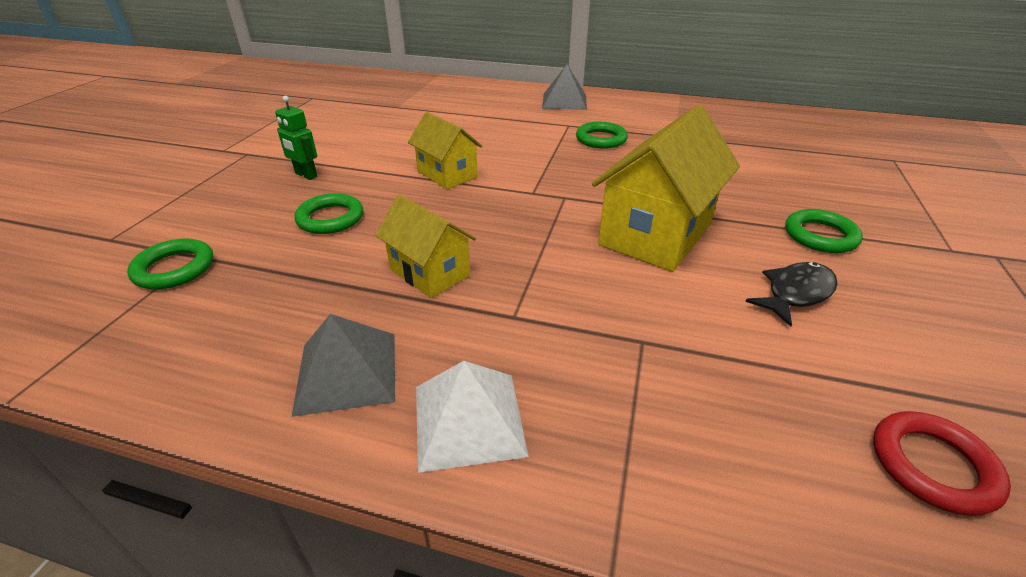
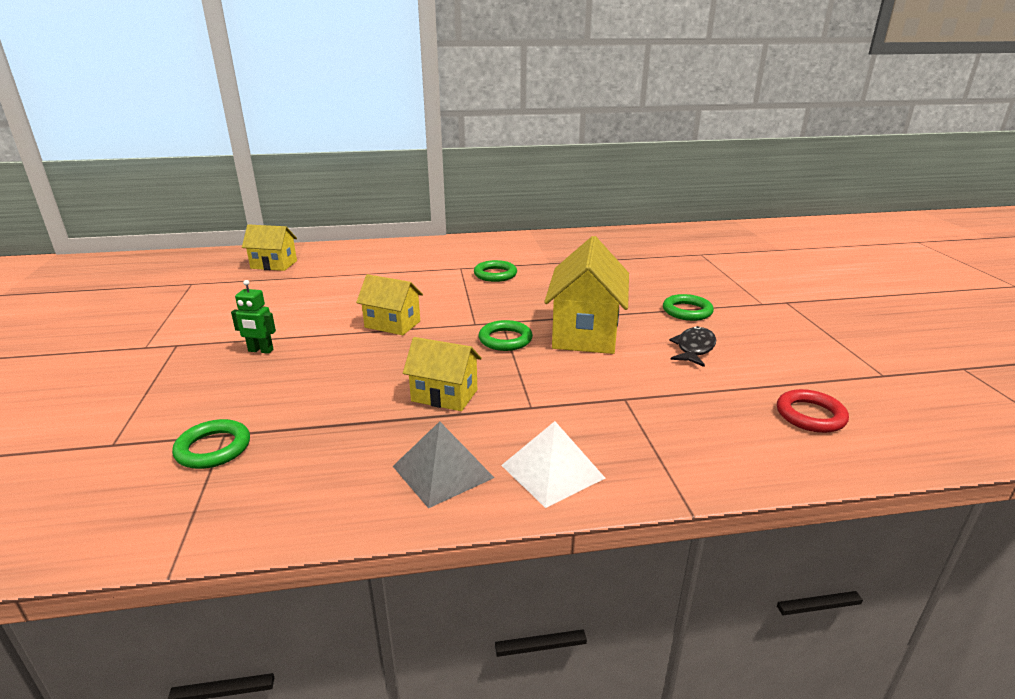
camera: 25 degrees left, 10 degrees down
green ring [294,193,363,234] -> green ring moved to [479,320,533,351]
grey pyramid [542,64,587,110] -> none
none -> yellow house [242,224,297,271]

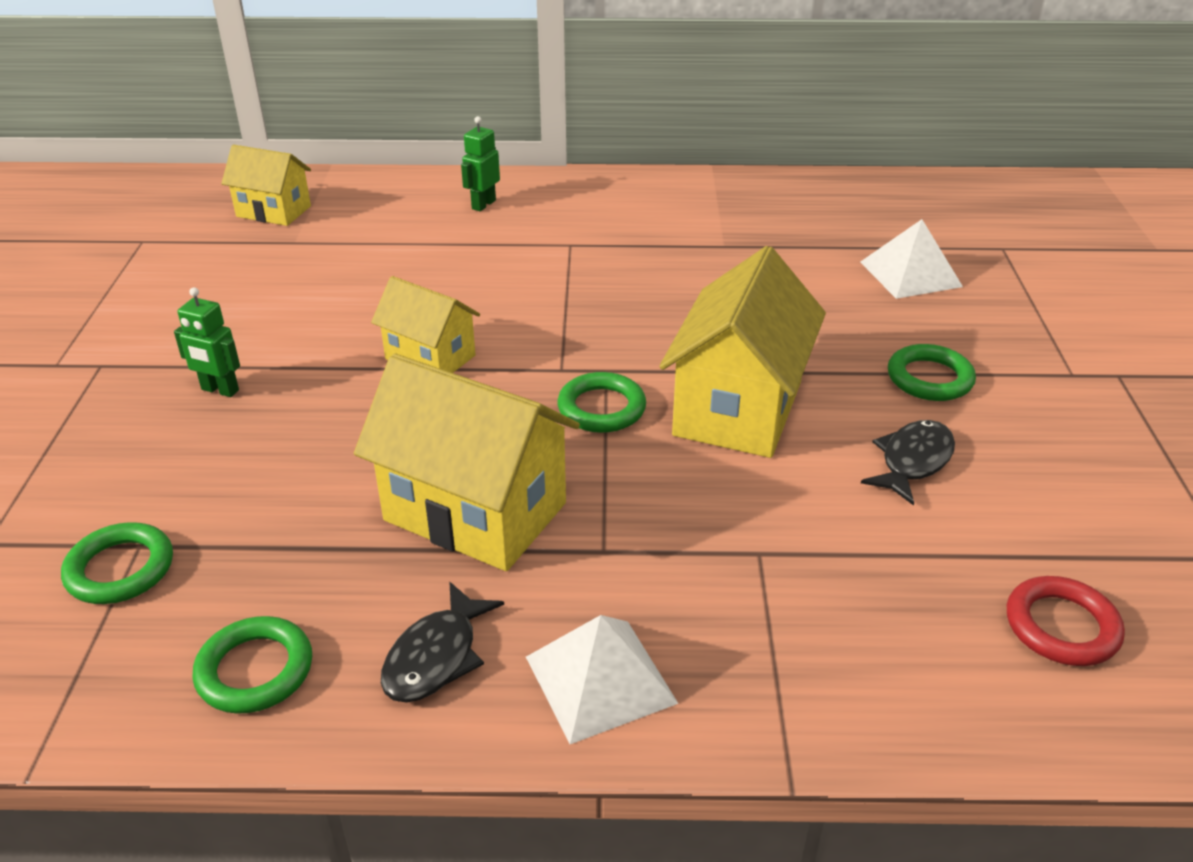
camera: 10 degrees right, 10 degrees up
grey pyramid [393,421,494,508] -> black fish [381,582,504,703]
yellow house [403,337,482,411] -> yellow house [354,354,580,571], size x1.70
green ring [474,260,517,282] -> green ring moved to [192,616,312,714]
none -> green robot [461,116,500,211]
none -> white pyramid [860,219,963,299]

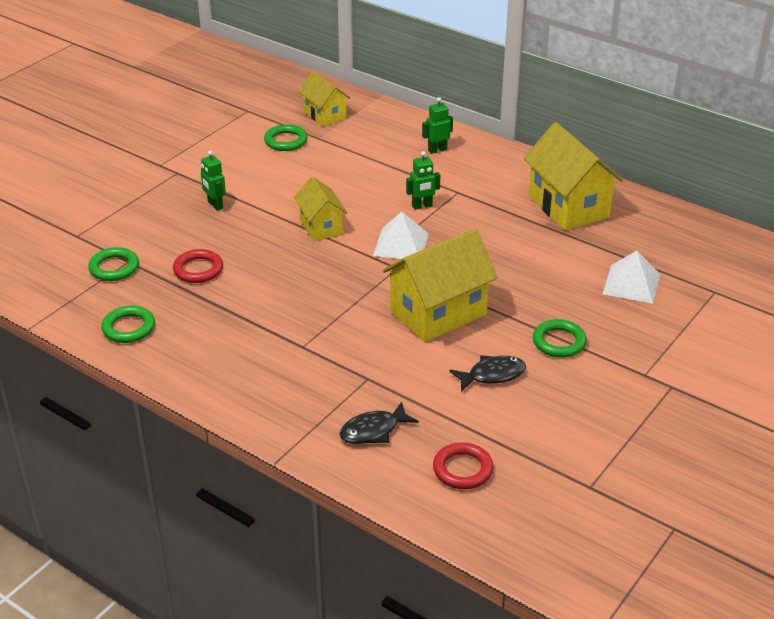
camera: 35 degrees right, 0 degrees up
yellow house [354,354,580,571] -> yellow house moved to [524,122,623,231]
black fish [381,582,504,703] -> black fish moved to [339,402,419,444]
white pyramid [526,615,679,744] -> white pyramid moved to [373,211,429,259]
green ring [557,372,646,433] -> green ring moved to [264,124,307,151]
none -> red ring [173,249,223,283]
none -> green robot [406,151,440,210]

